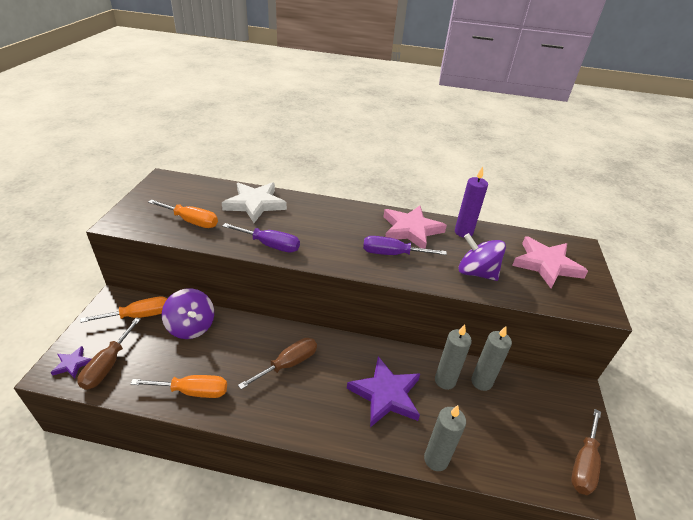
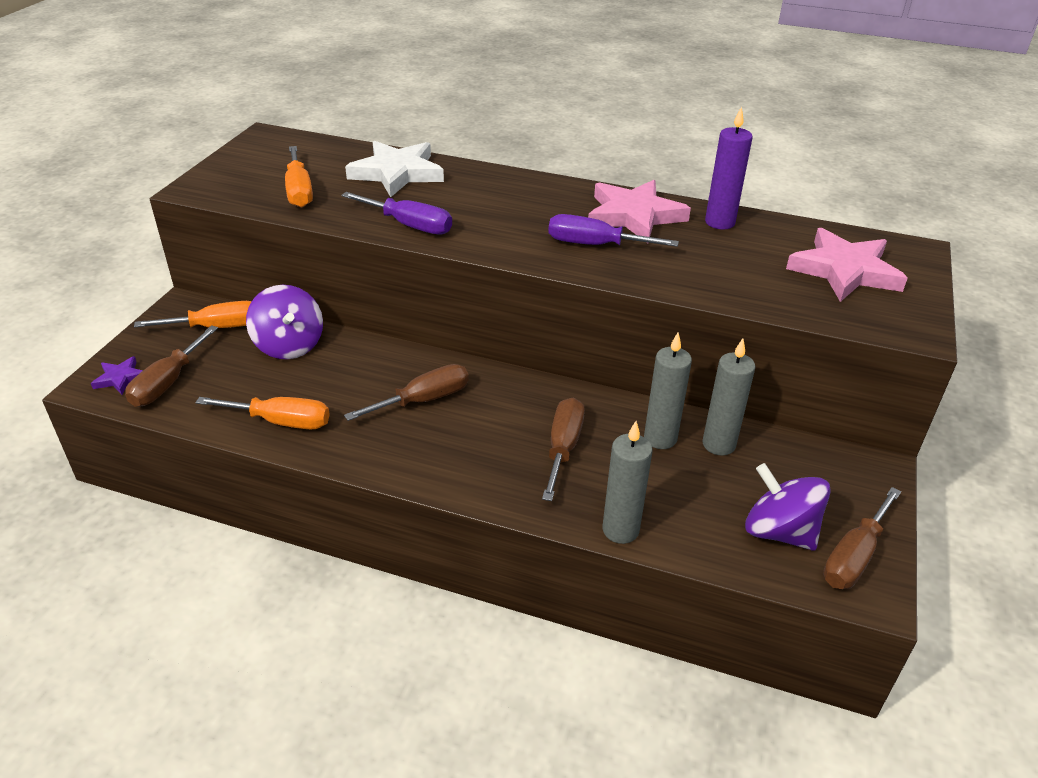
camera: 10 degrees right, 0 degrees up
orange screwdriver [148,199,218,228] -> orange screwdriver turned 45 degrees clockwise [285,146,313,208]
purple star [347,356,420,427] -> brown screwdriver [542,397,585,501]
purple spinning top [458,233,506,281] -> purple spinning top moved to [745,463,830,551]

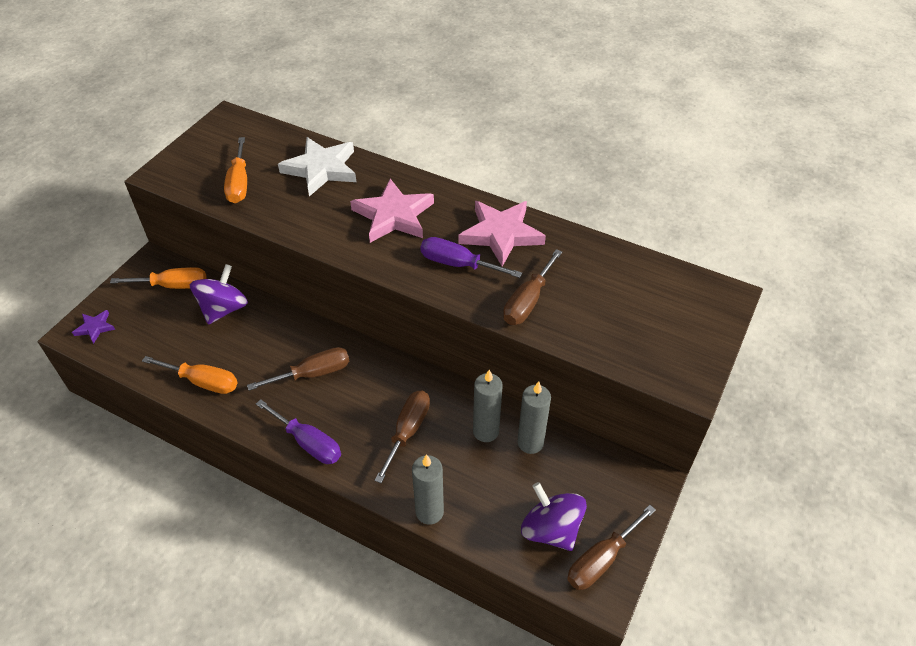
camera: 10 degrees right, 10 degrees up
brown screwdriver [125,325,218,407] -> brown screwdriver moved to [503,249,562,325]
purple spinning top [246,285,323,359] -> purple spinning top turned 135 degrees counterclockwise [190,264,248,325]
purple screwdriver [341,192,452,235] -> purple screwdriver moved to [256,399,341,464]
purple candle [705,107,753,230] -> none
pink star [786,228,908,302] -> pink star moved to [350,179,434,243]

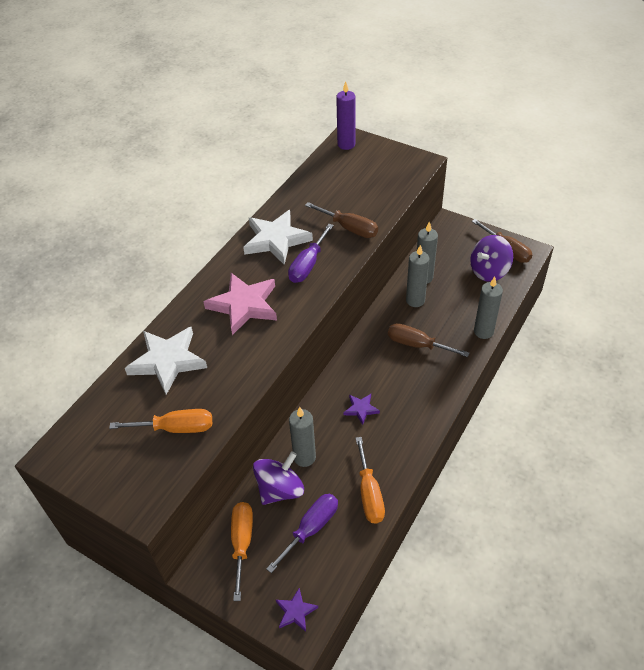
camera: 85 degrees left, 0 degrees up
orange screwdriver [142,356,238,394] -> orange screwdriver turned 150 degrees clockwise [355,437,385,524]
purple spinning top [190,264,248,325] -> purple spinning top turned 105 degrees clockwise [253,451,304,505]
brown screwdriver [247,347,350,391] -> purple star [344,394,380,425]
purple screwdriver [256,399,341,464] -> purple screwdriver moved to [266,494,338,573]
pink star [458,201,546,267] -> white star [243,210,313,265]
none -> grey candle [289,407,316,467]
none -> purple candle [336,81,355,150]

